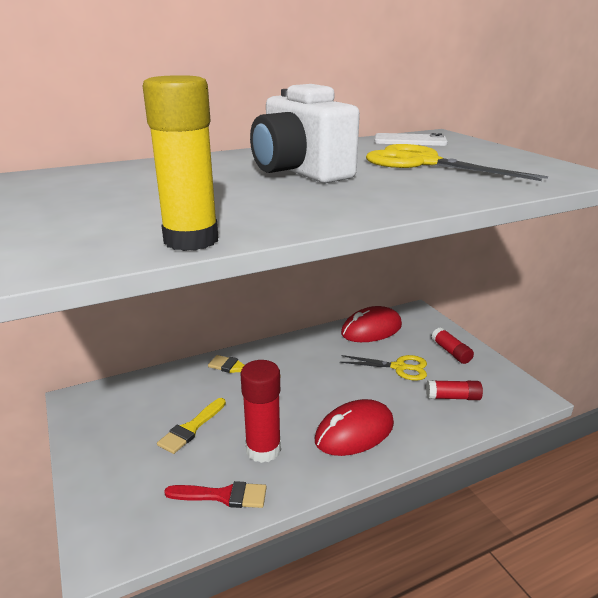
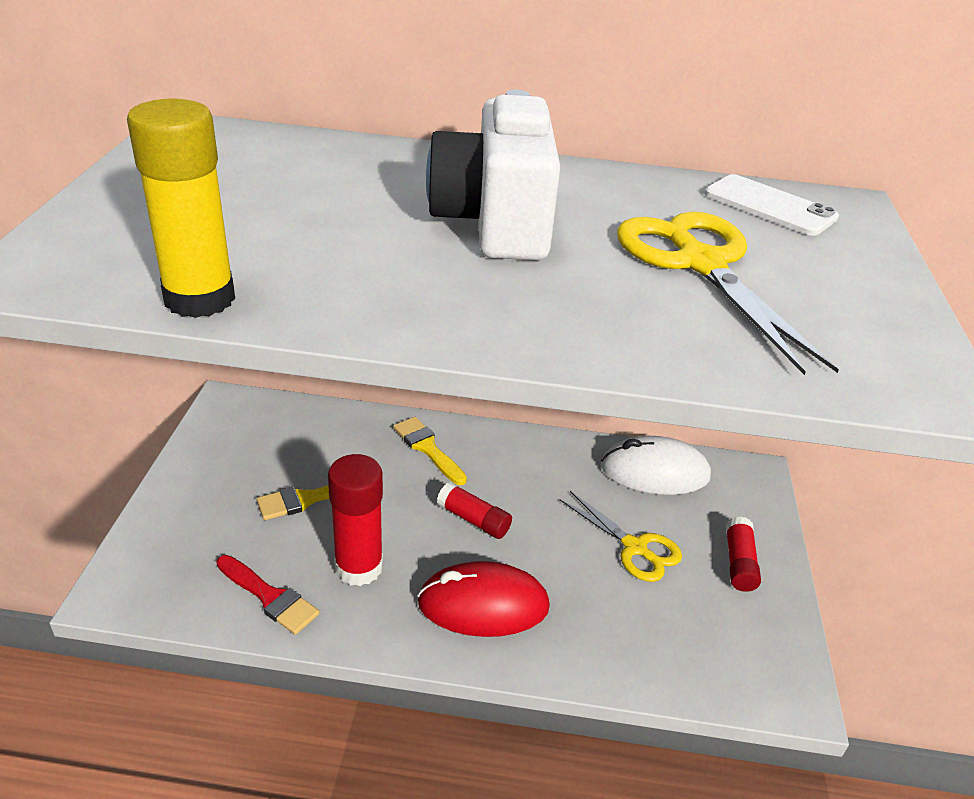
camera: 30 degrees right, 10 degrees up
red mouse [341,306,402,342] -> white mouse [601,436,711,495]
red glue stick [426,380,483,400] -> red glue stick moved to [437,482,512,539]

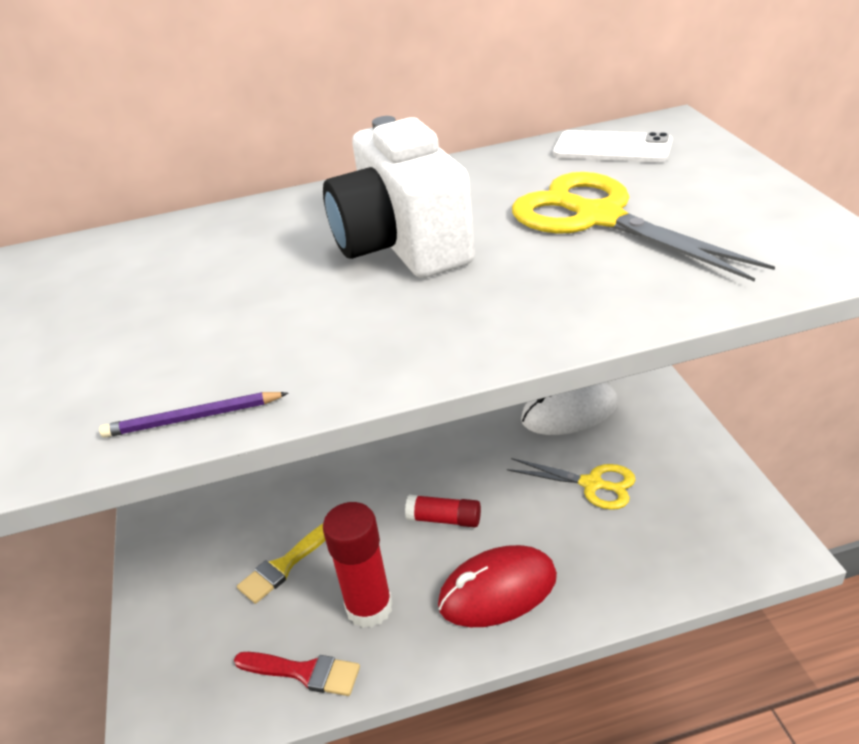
camera: 15 degrees left, 0 degrees up
yellow glue stick [127,99,235,318] -> purple pencil [99,392,288,438]
yellow brush [393,417,467,485] -> none
red glue stick [726,516,761,592] -> none

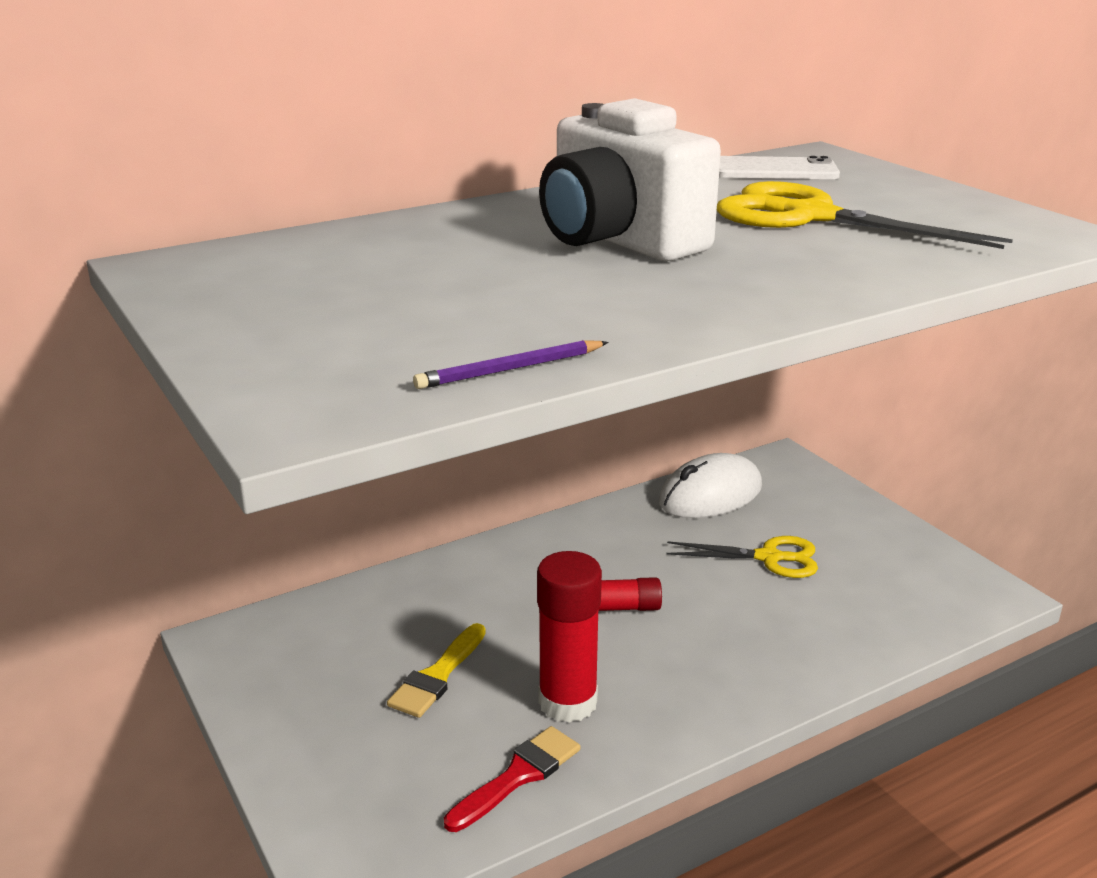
camera: 20 degrees left, 10 degrees down
red brush [234,652,360,696] -> red brush turned 45 degrees counterclockwise [444,726,580,832]
red mouse [438,545,557,627] -> none

